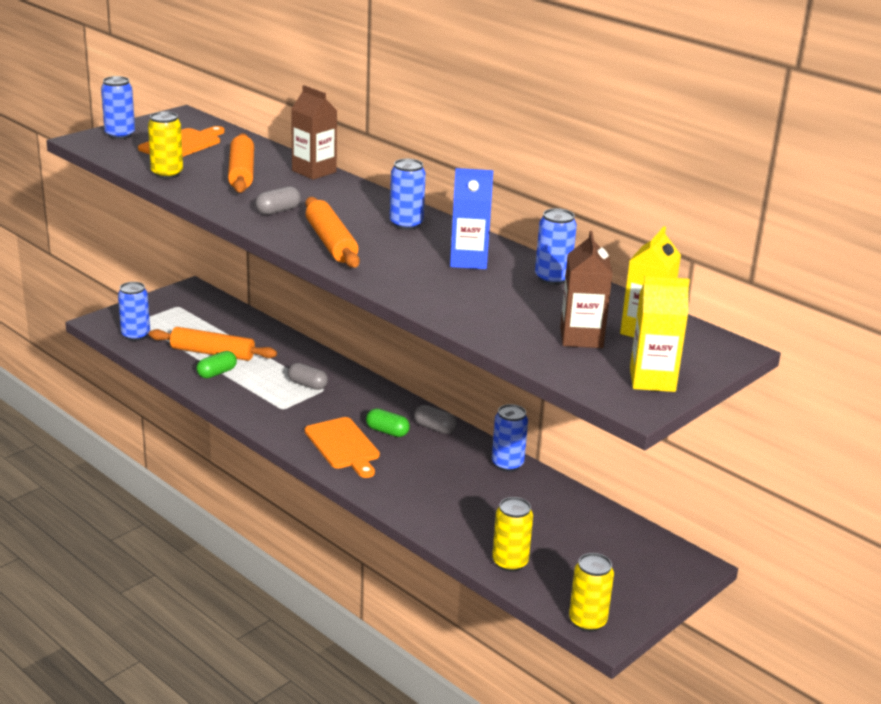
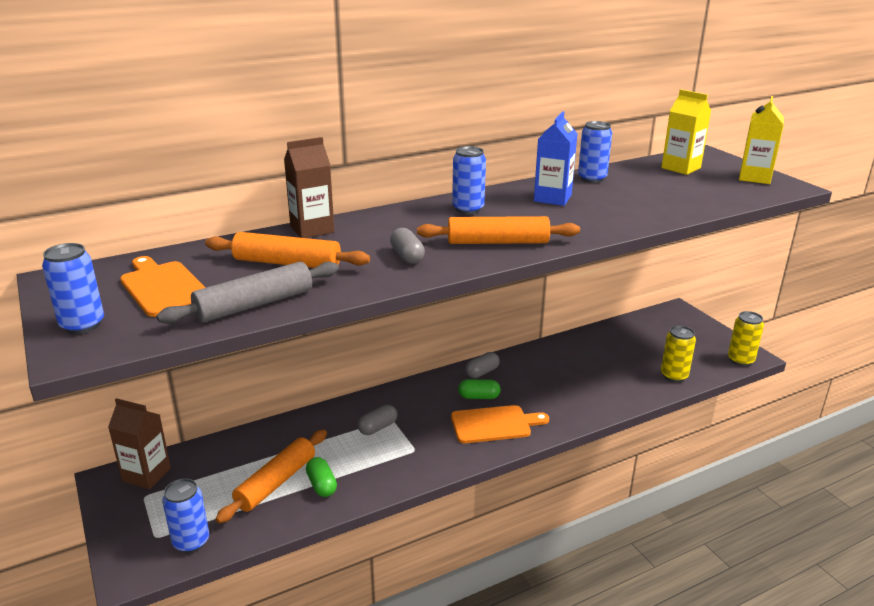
camera: 70 degrees left, 0 degrees up
yellow can [148,111,183,179] -> grey rolling pin [156,262,339,324]
green capsule [366,408,410,437] -> green capsule turned 45 degrees clockwise [458,379,501,399]
blue can [492,404,528,472] -> none
brown carton [560,231,613,348] -> brown carton moved to [108,398,171,489]

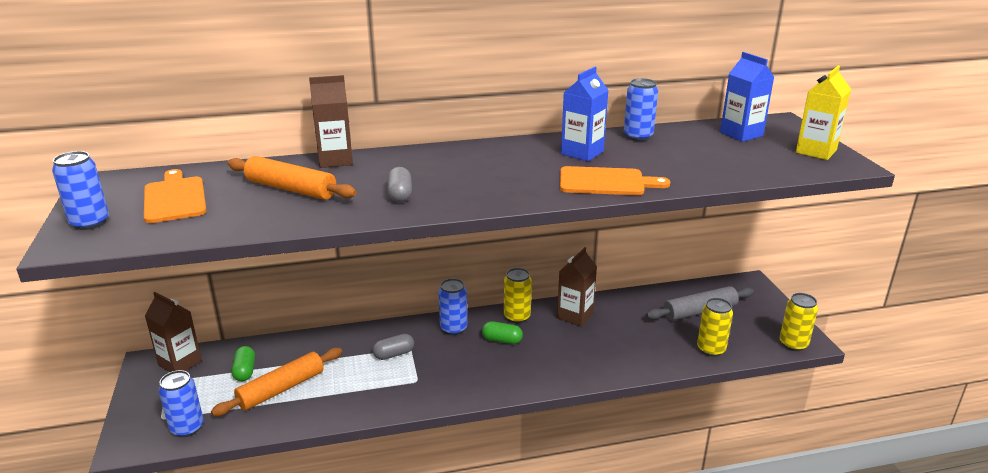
camera: 15 degrees right, 0 degrees up
grey rolling pin [156,262,339,324] -> grey rolling pin moved to [646,286,754,321]
green capsule [306,457,337,497] -> green capsule moved to [232,346,255,381]
orange rolling pin [417,216,580,244] -> none
orange cutting board [451,405,549,443] -> orange cutting board moved to [560,166,670,195]
blue can [452,146,486,214] -> blue can moved to [438,278,467,335]
grey capsule [465,352,500,378] -> yellow can [504,268,532,324]
yellow carton [661,89,711,175] -> blue carton [720,52,774,142]
none -> brown carton [557,247,597,327]

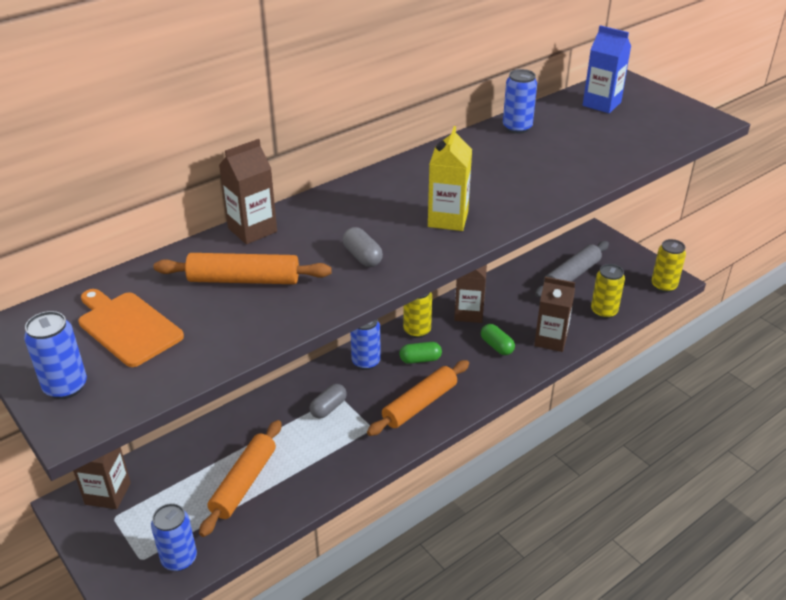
camera: 25 degrees left, 10 degrees up
green capsule [232,346,255,381] -> green capsule moved to [481,324,515,355]
orange cutting board [560,166,670,195] -> none
blue carton [561,67,609,161] -> none
yellow carton [796,66,851,160] -> yellow carton moved to [428,126,472,231]
none -> orange rolling pin [367,360,469,436]
none -> brown carton [534,277,575,352]

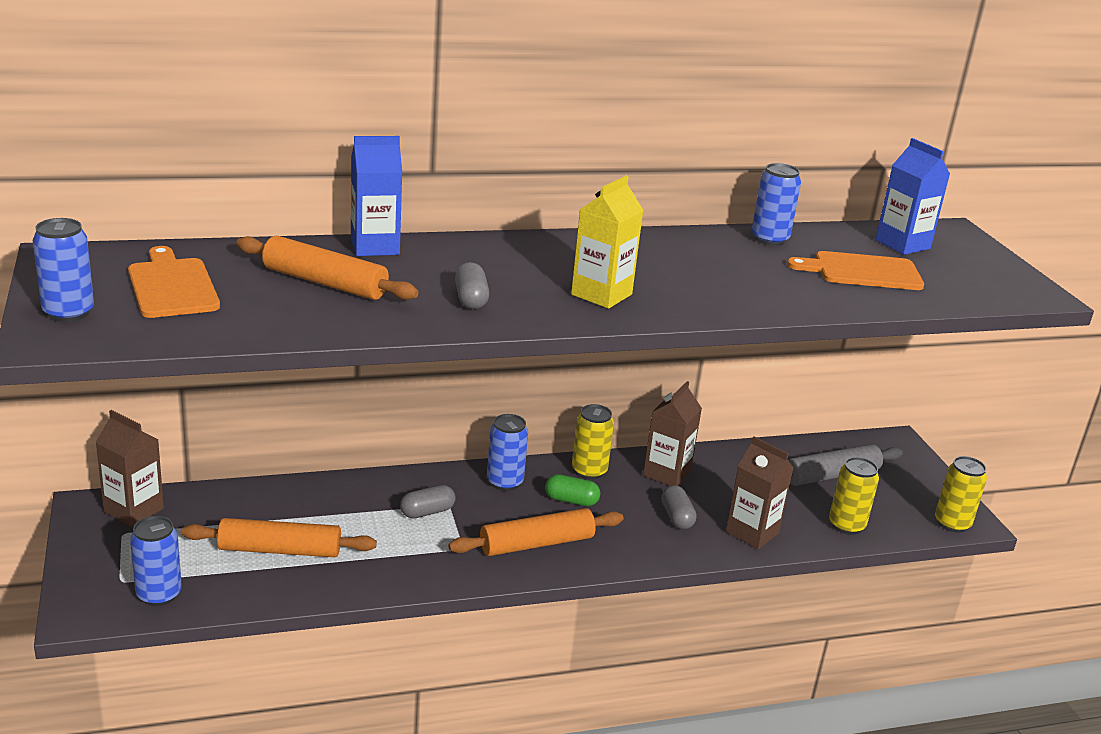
camera: 20 degrees right, 10 degrees down
orange rolling pin [199,420,281,537] -> orange rolling pin turned 45 degrees clockwise [182,518,377,557]
brown carton [219,139,277,244] -> blue carton [351,136,402,256]
green capsule [481,324,515,355] -> grey capsule [661,485,697,529]
none -> orange cutting board [787,251,924,290]

